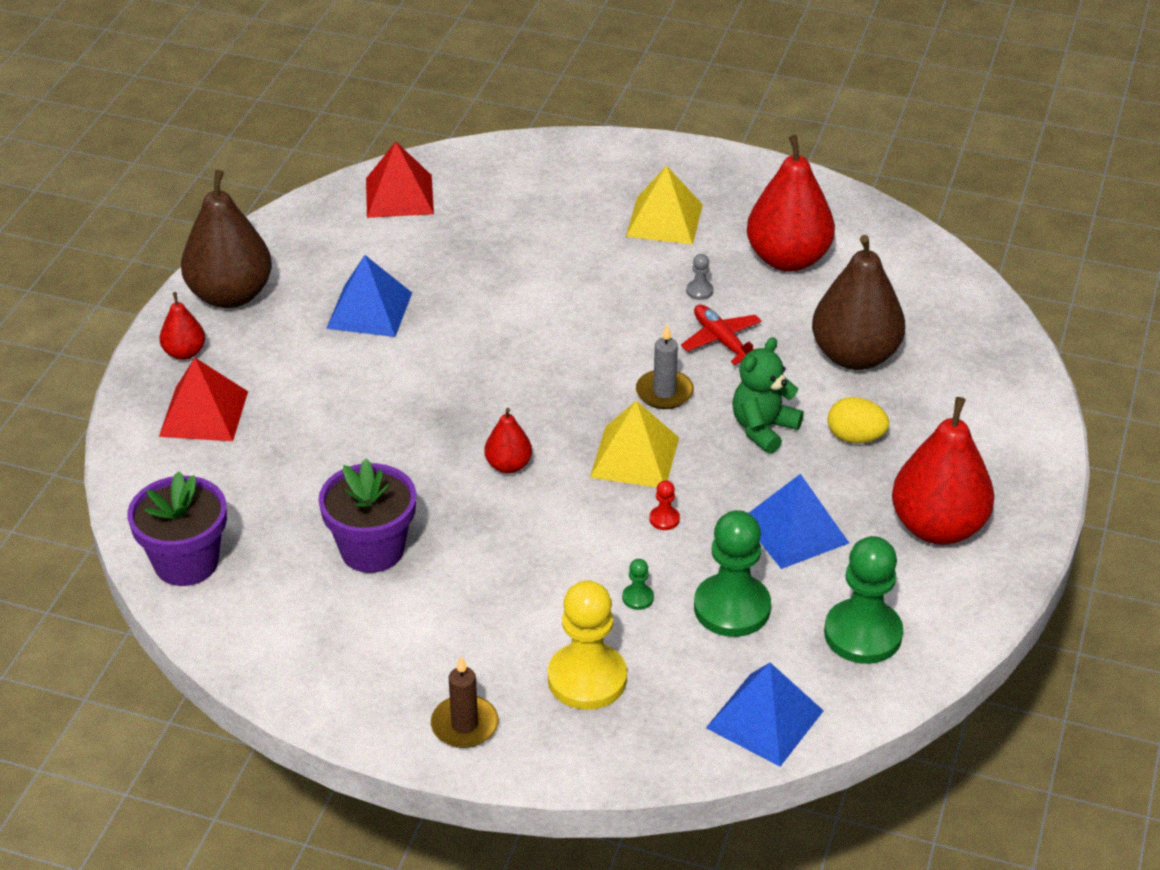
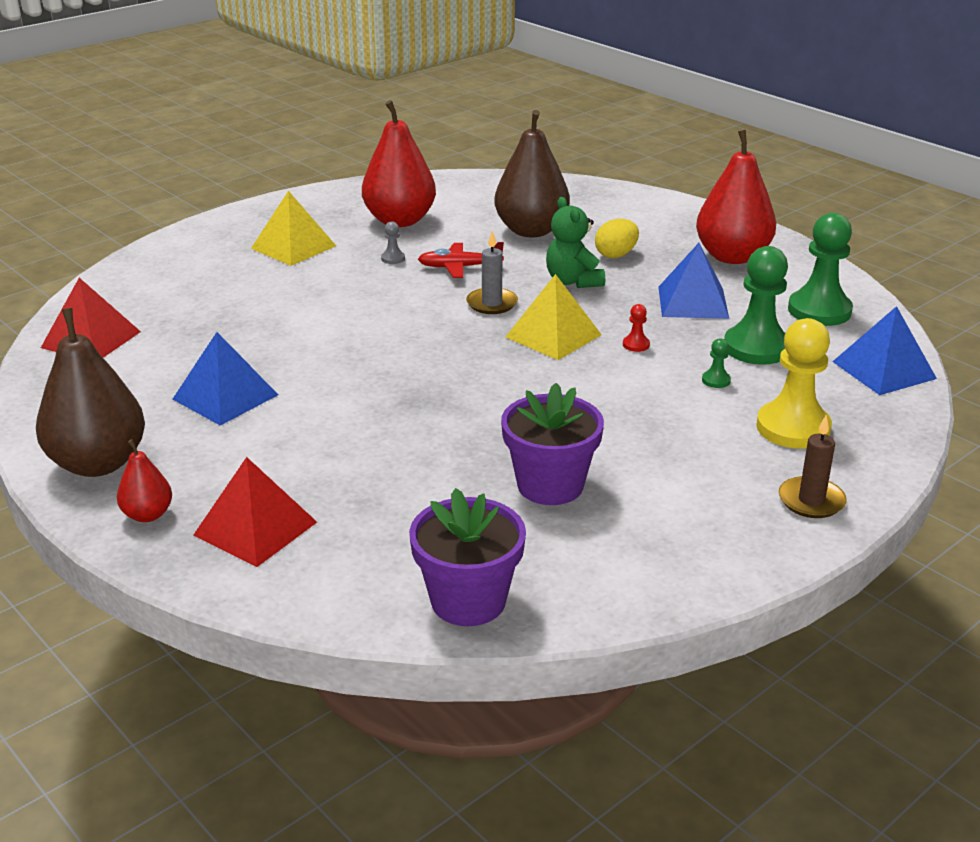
camera: 60 degrees left, 10 degrees down
red pear [484,408,532,474] -> none

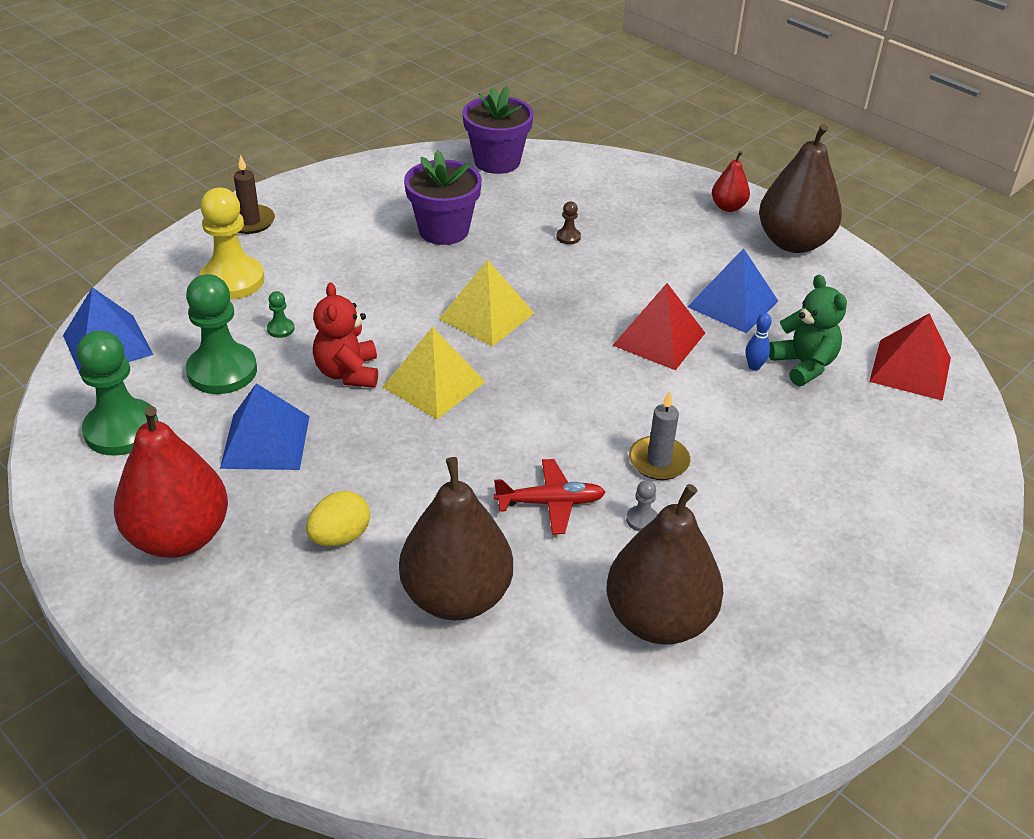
camera: 175 degrees right, 10 degrees up
red pyramid [194,457,317,567] -> red pyramid moved to [612,283,705,370]
yellow pyramid [251,191,336,266] -> yellow pyramid moved to [439,260,534,347]
red pear [362,100,436,227] -> brown pear [607,484,723,644]
grey candle [466,231,518,314] -> grey candle moved to [629,391,690,480]
green teddy bear [546,197,605,288] -> green teddy bear moved to [769,275,847,386]
red pawn [623,304,650,352] -> red teddy bear [313,283,378,388]
none -> brown pawn [556,202,581,244]
none -> blue bowling pin [746,313,772,371]

